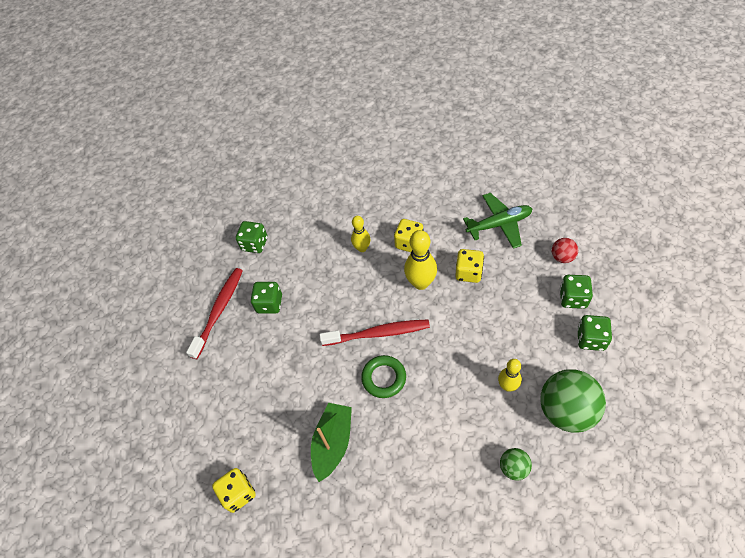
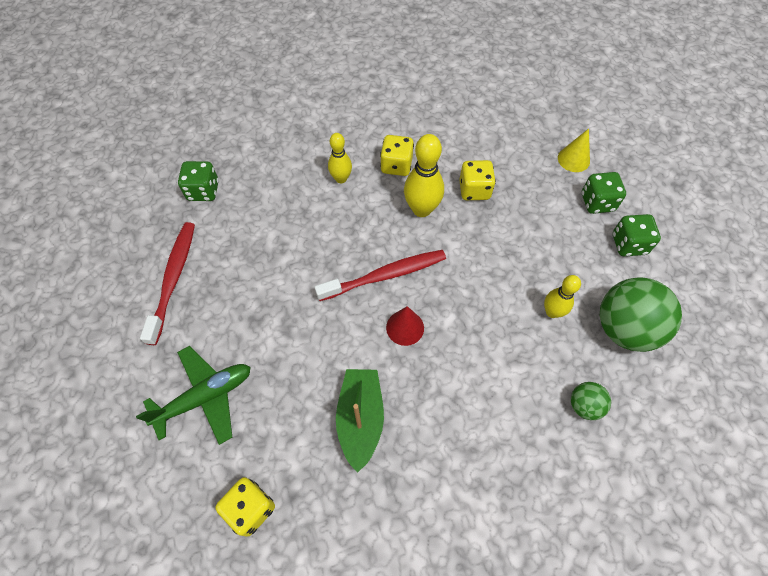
camera: 20 degrees left, 5 degrees up
green dice [250,282,282,314] -> none
green ring [361,355,406,398] -> red cone [386,306,424,346]
green plane [463,193,532,249] -> green plane moved to [136,346,251,445]
red ball [552,238,578,263] -> yellow cone [558,128,590,172]

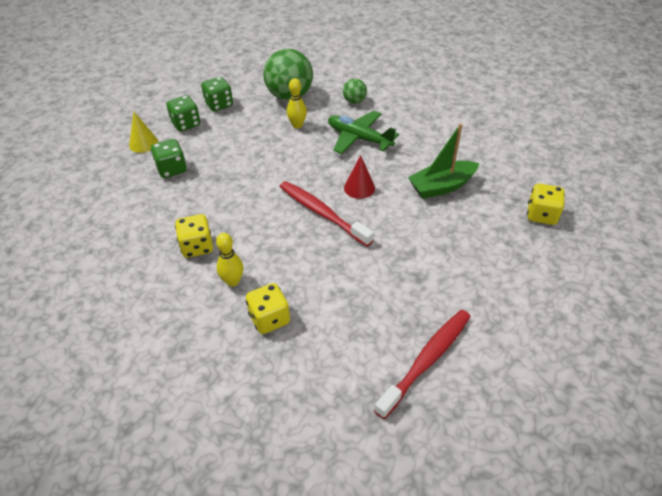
camera: 115 degrees left, 15 degrees down
green plane [136,346,251,445] -> green plane moved to [328,111,399,154]
red toothbrush [140,222,195,345] -> red toothbrush turned 150 degrees clockwise [374,310,471,419]
green dice [178,161,219,201] -> green dice moved to [151,139,187,178]
yellow bowling pin [404,134,444,217] -> none
yellow dice [459,160,496,200] -> yellow dice moved to [246,283,290,334]

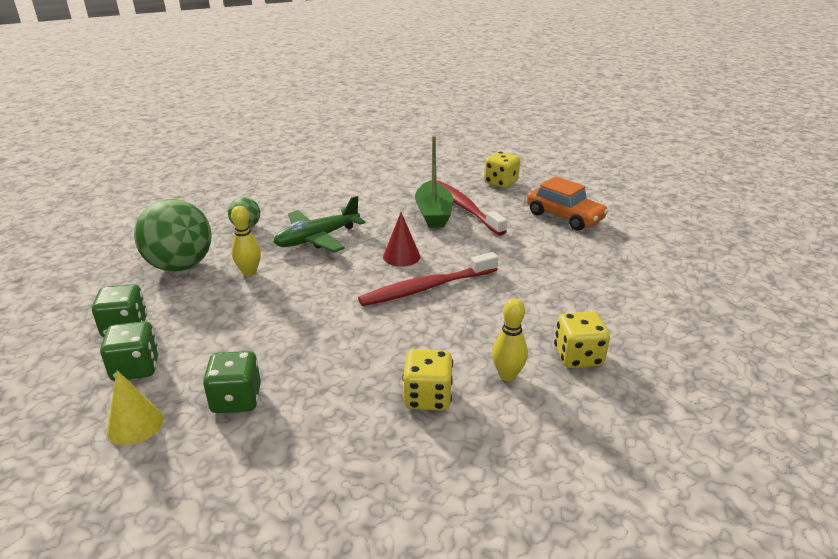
camera: 70 degrees left, 15 degrees down
red toothbrush [374,310,471,419] -> red toothbrush moved to [437,181,507,235]
none -> orange car [527,176,609,231]

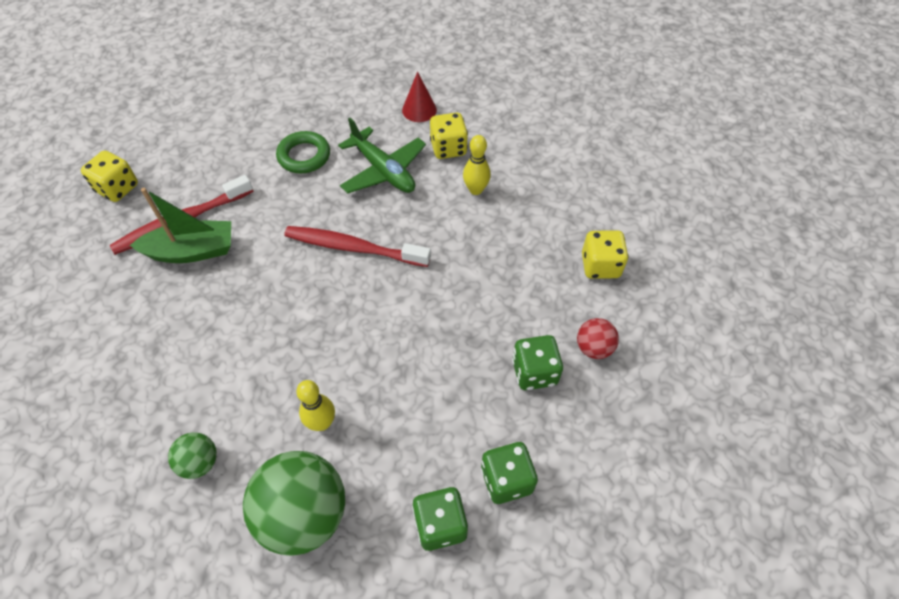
camera: 95 degrees left, 25 degrees up
yellow cone [107,370,164,445] -> none
green plane [274,196,365,252] -> green plane moved to [338,118,426,194]
red toothbrush [358,252,498,306] -> red toothbrush turned 135 degrees clockwise [284,226,431,267]
red cone [383,212,420,267] -> red cone moved to [402,72,437,122]
yellow dice [402,349,453,411] -> yellow dice moved to [582,230,628,279]
orange car [527,176,609,231] -> none
none -> green ring [276,131,330,173]
none -> red ball [577,318,619,359]

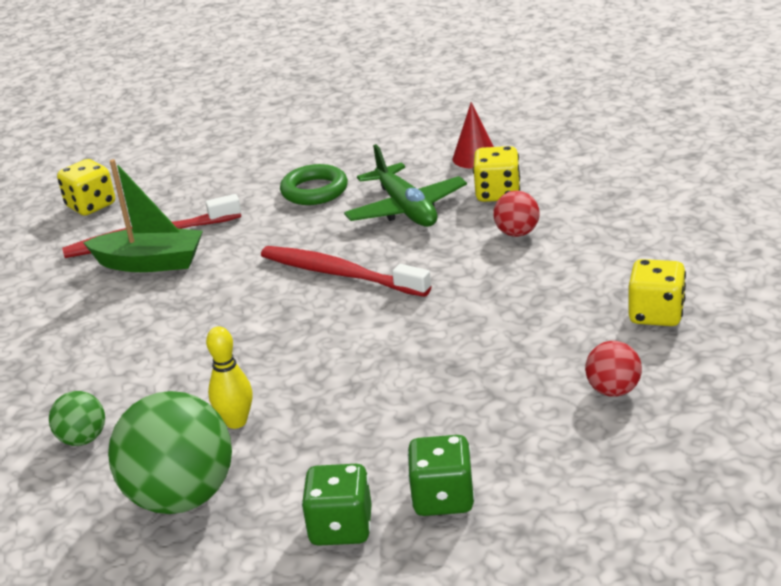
camera: 20 degrees right, 25 degrees down
yellow bowling pin [463,135,491,195] -> red ball [493,191,539,237]
green dice [512,335,563,390] -> none

